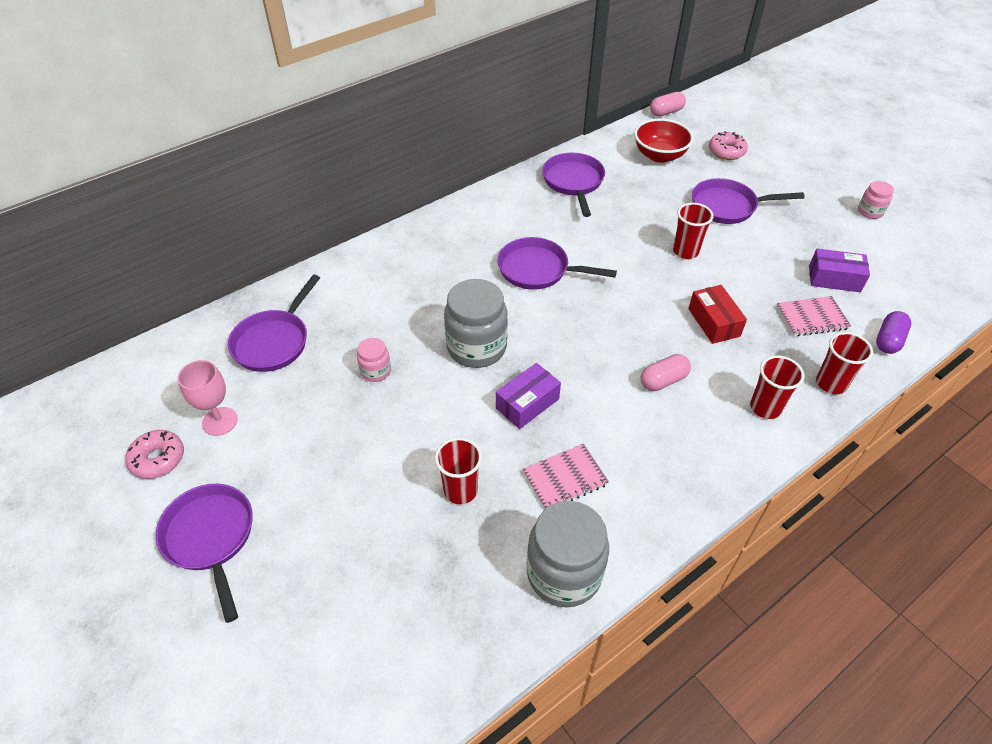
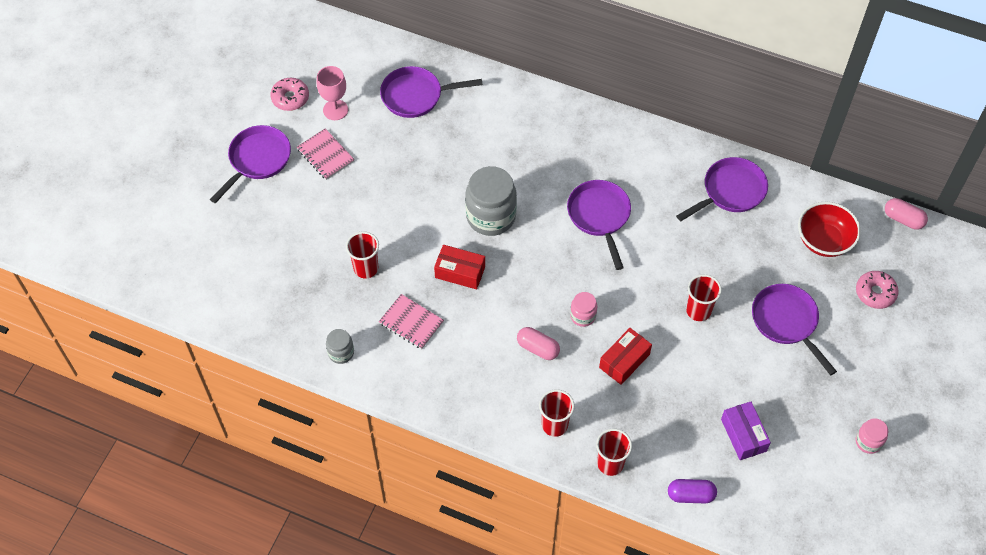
camera: 60 degrees right, 10 degrees up
pink jar [357,338,391,382] -> pink jar moved to [570,292,597,327]
purple box [496,363,561,429] -> red box [434,245,485,289]
grey jar [527,501,609,607] -> grey jar [326,329,354,364], size x0.50
pink notebook [776,296,851,336] -> pink notebook moved to [297,129,355,180]

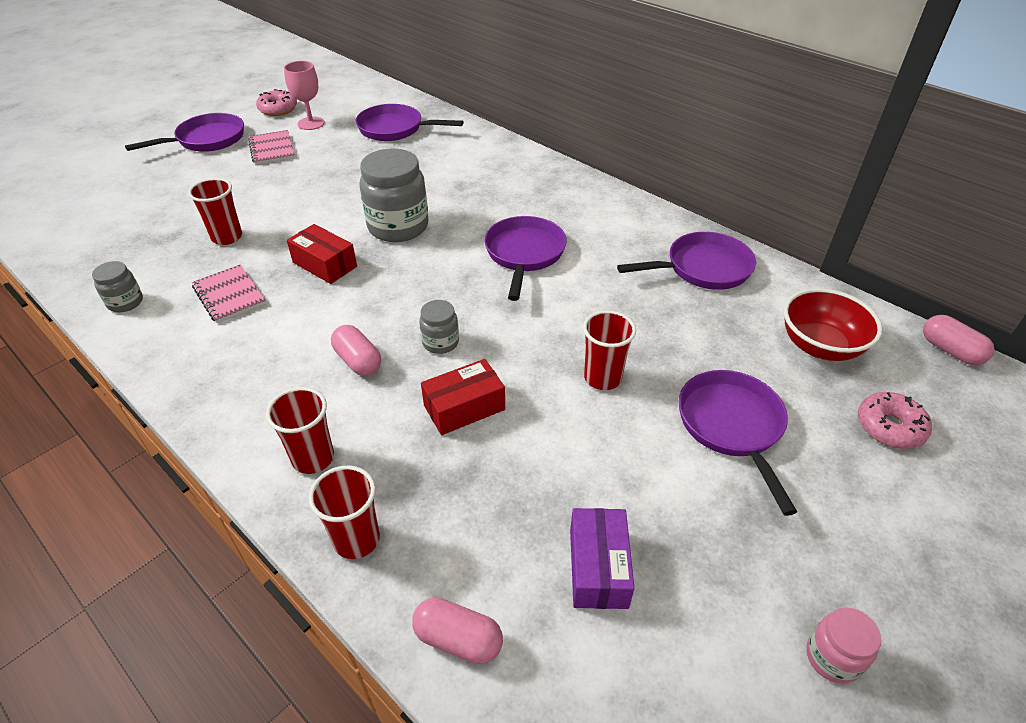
camera: 20 degrees right, 15 degrees down
pink jar [570,292,597,327] -> grey jar [419,300,459,354]
purple capsule [668,479,717,503] -> pink capsule [412,598,503,664]

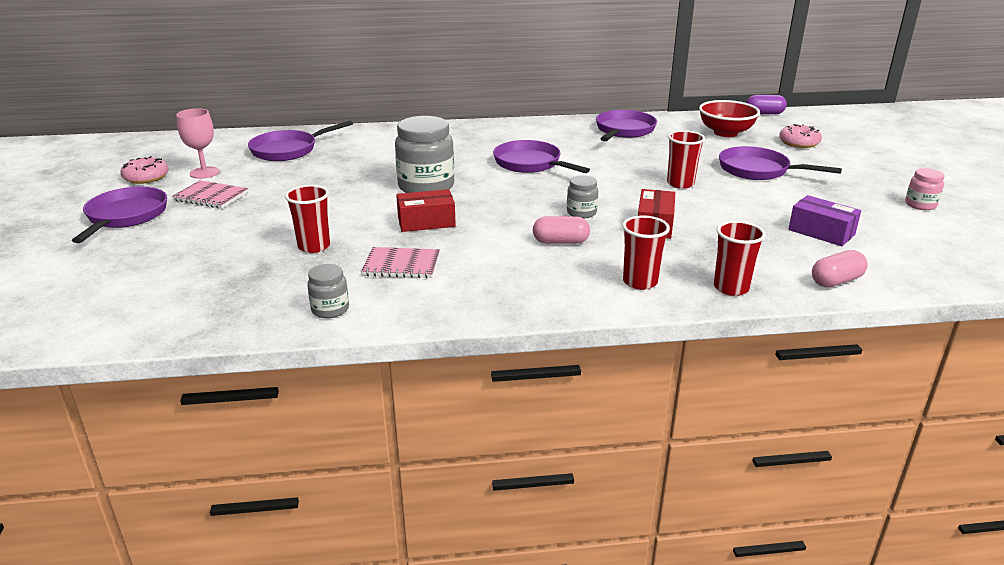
camera: 50 degrees left, 15 degrees down
pink capsule [923,315,994,365] -> purple capsule [746,95,787,114]

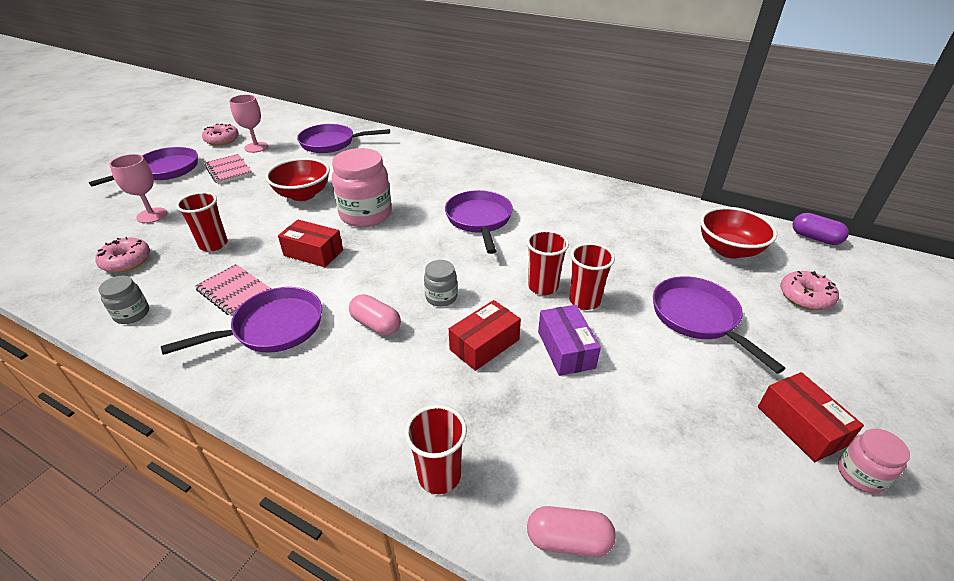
camera: 35 degrees right, 10 degrees up
grey jar [395,116,455,193] -> pink jar [332,148,392,227]
purple pan [596,110,657,141] -> purple pan moved to [161,287,322,355]
red cup [622,215,670,290] -> red cup moved to [527,230,569,295]
purple box [788,195,861,246] -> purple box moved to [538,305,601,376]
none -> pink donut [95,237,150,273]
none -> pink goblet [109,154,167,223]
none -> red bowl [266,158,330,201]
none -> red box [758,372,864,462]

